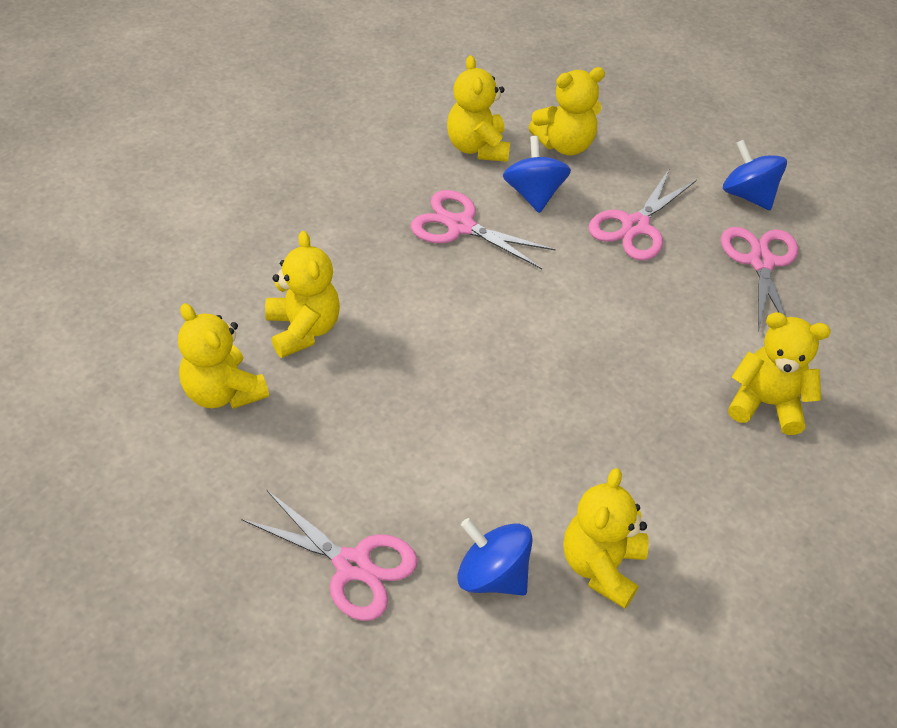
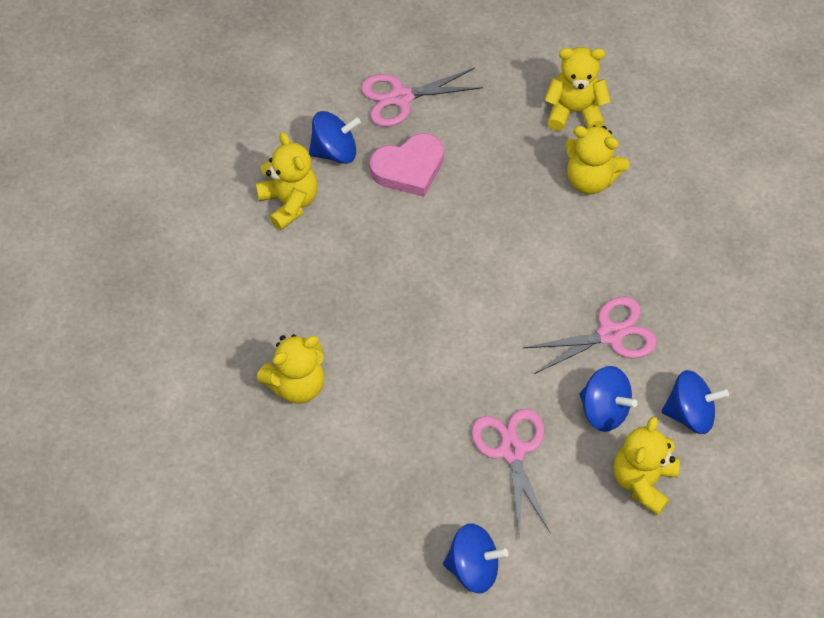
camera: 135 degrees right, 10 degrees up
yellow teddy bear [447,55,510,162] -> blue spinning top [662,370,729,434]
pink scissors [721,227,798,333] -> none
none -> pink heart [370,133,444,197]

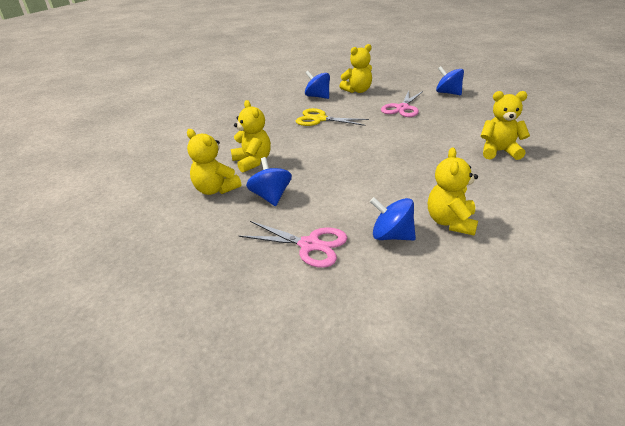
camera: 140 degrees left, 25 degrees down
pink heart [370,133,444,197] -> none
pink scissors [523,297,657,374] -> yellow scissors [296,108,369,126]
blue spinning top [579,366,637,432] -> blue spinning top moved to [246,157,292,206]

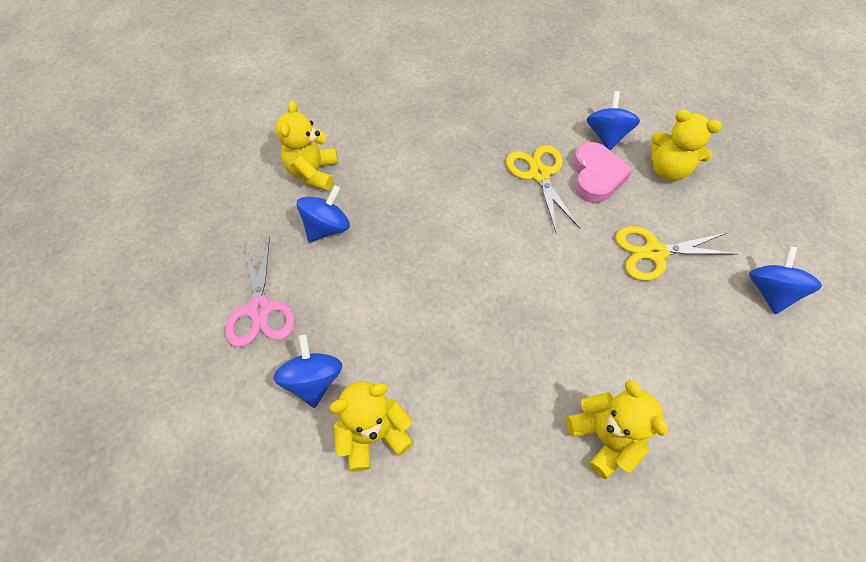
camera: 55 degrees right, 25 degrees up
yellow teddy bear [231,100,271,172] -> none
pink scissors [381,91,423,117] -> yellow scissors [615,226,738,281]
none -> pink heart [573,142,633,203]

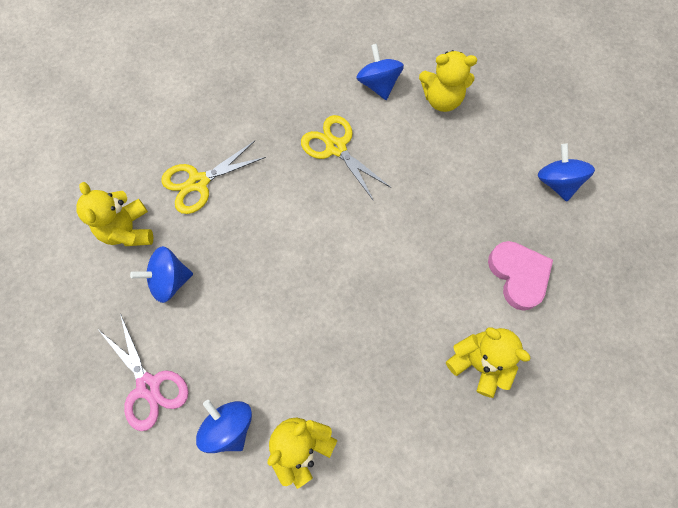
camera: 25 degrees left, 10 degrees up
blue spinning top [297,185,350,243] -> blue spinning top turned 120 degrees counterclockwise [130,246,193,303]
pink heart [573,142,633,203] -> pink heart moved to [488,241,553,311]
yellow scissors [615,226,738,281] -> yellow scissors moved to [161,141,266,214]

